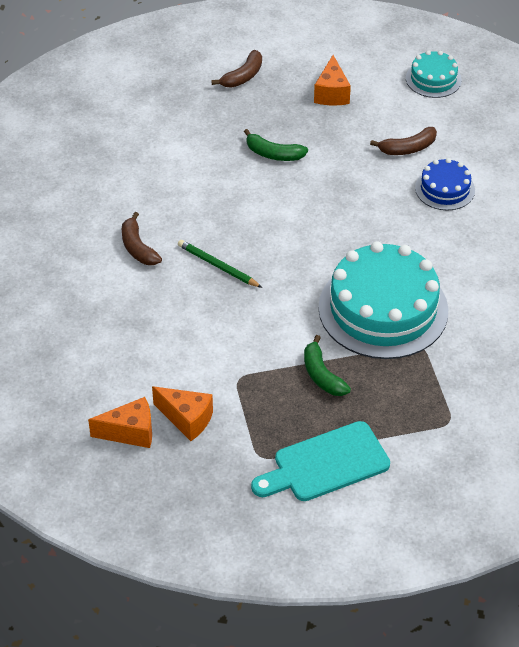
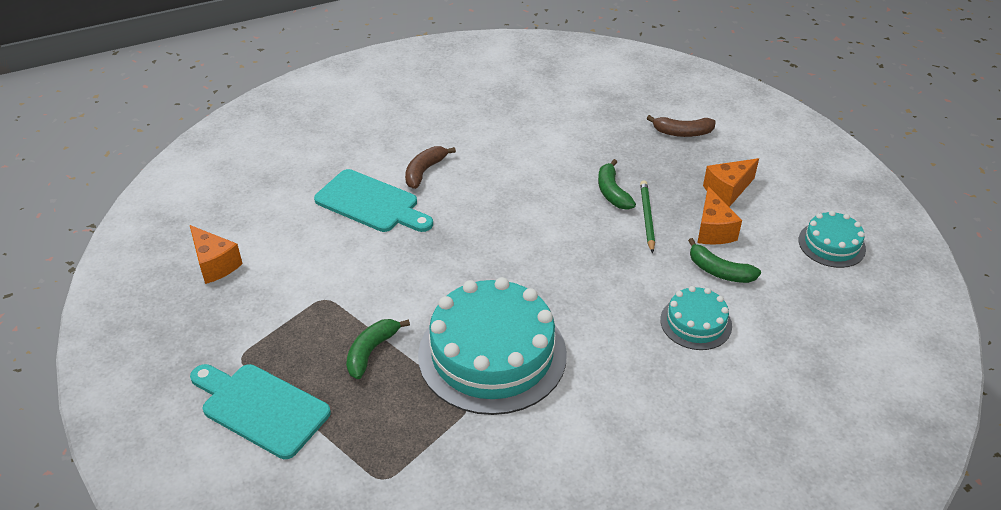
camera: 55 degrees right, 5 degrees down
orange cheese [152,386,213,441] -> orange cheese moved to [697,186,742,245]
green pencil [178,240,262,288] -> green pencil moved to [640,181,655,253]
brown banana [370,127,437,155] -> green banana [688,238,761,283]
blue cake [415,158,475,210] -> turquoise cake [660,286,732,350]
none -> turquoise cutting board [314,169,433,232]

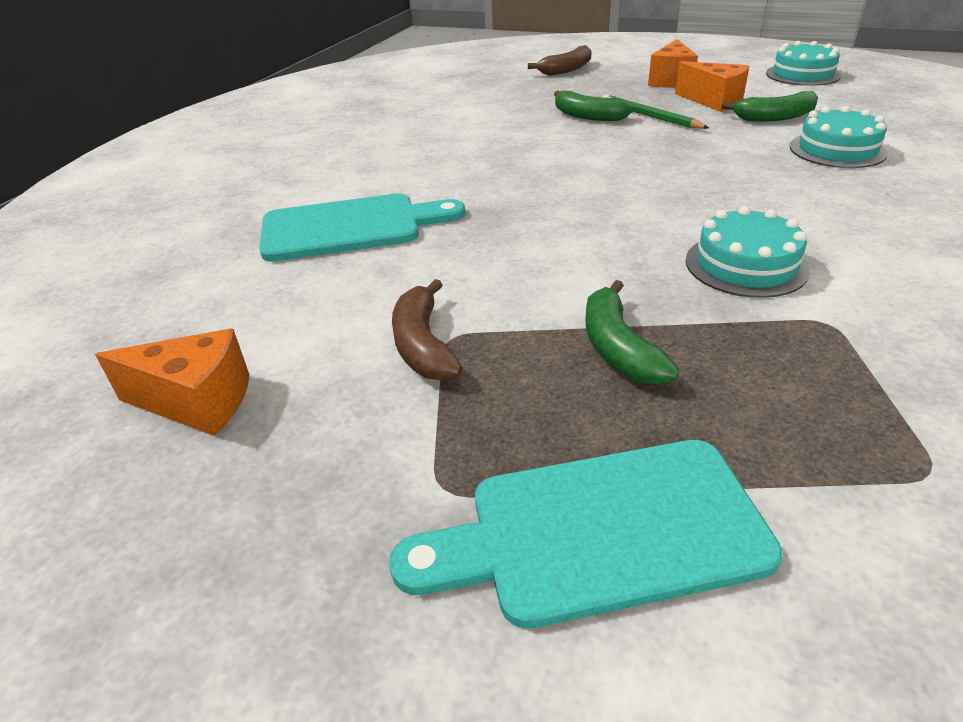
camera: 40 degrees left, 5 degrees down
brown banana [405,146,456,189] -> brown banana moved to [392,279,463,381]
turquoise cake [418,277,567,415] -> turquoise cake [686,206,810,298], size x0.49

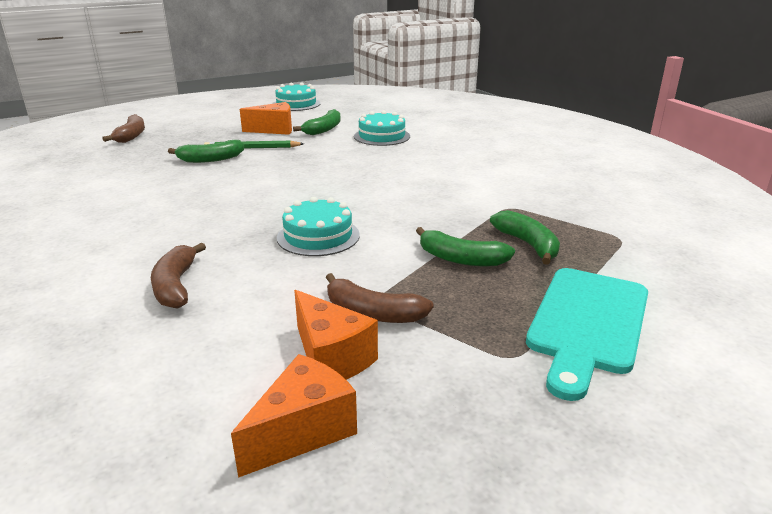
camera: 55 degrees left, 10 degrees down
turquoise cutting board [259,193,465,262] -> brown banana [151,242,206,308]
orange cheese [648,39,698,88] -> orange cheese moved to [294,290,378,380]
turquoise cake [686,206,810,298] -> turquoise cake moved to [277,197,360,256]
none -> green banana [490,210,560,265]

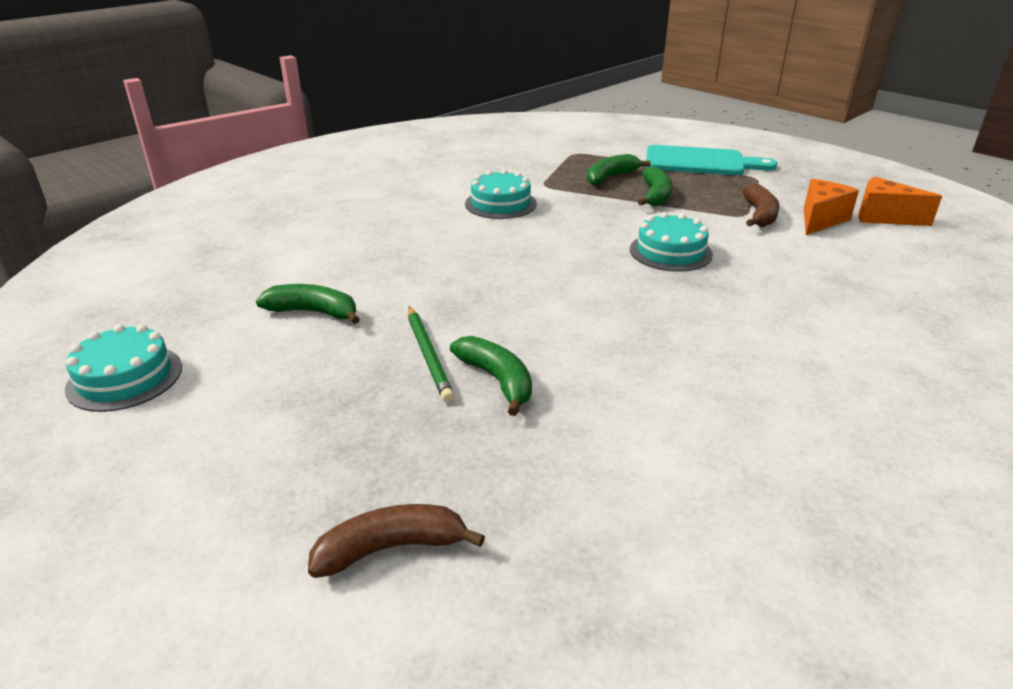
camera: 105 degrees left, 5 degrees up
brown banana [151,242,206,308] -> none
orange cheese [240,102,292,135] -> none
turquoise cake [354,110,410,146] -> turquoise cake moved to [465,169,537,219]

